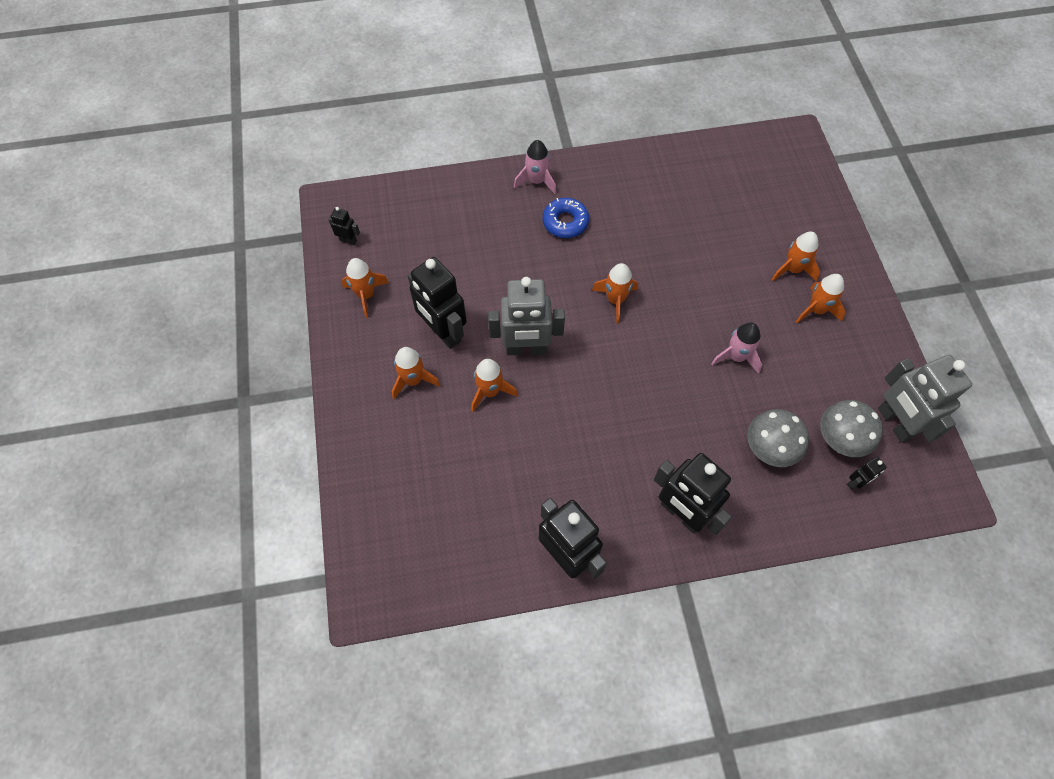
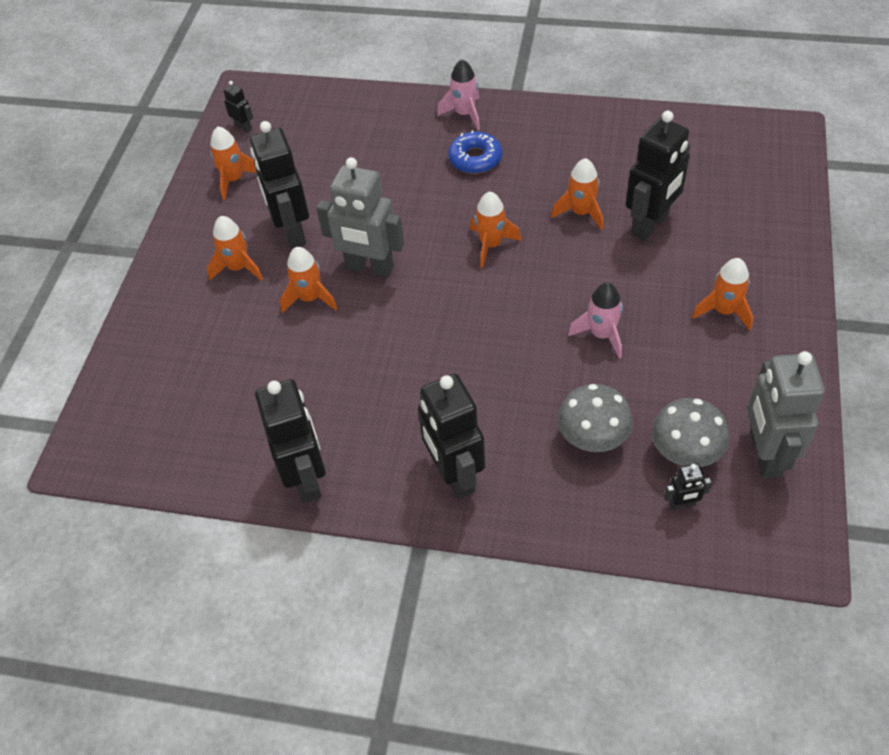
camera: 25 degrees right, 10 degrees down
orange rocket [771,231,820,282] -> orange rocket moved to [551,158,603,230]
none -> black robot [626,111,690,241]

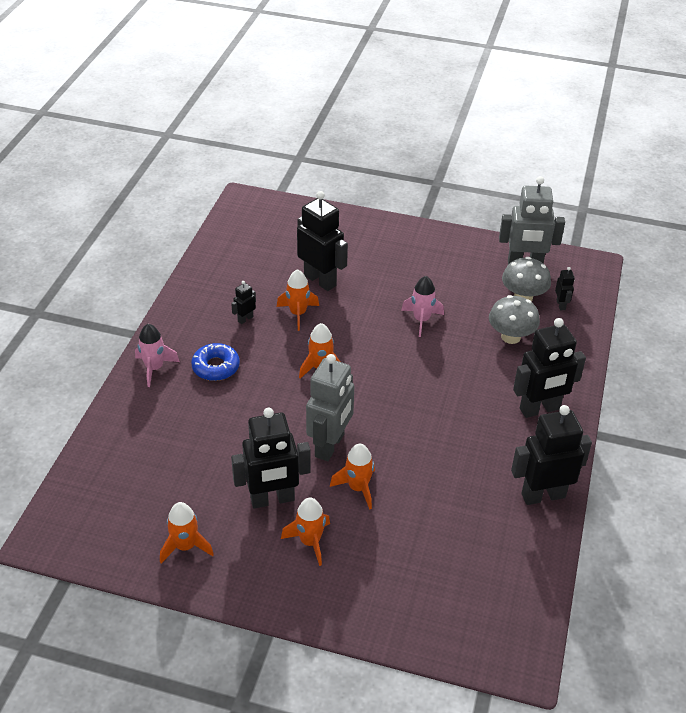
camera: 90 degrees left, 10 degrees down
black robot [224,81,253,133] -> black robot moved to [231,281,256,324]
orange rocket [692,258,753,330] -> none

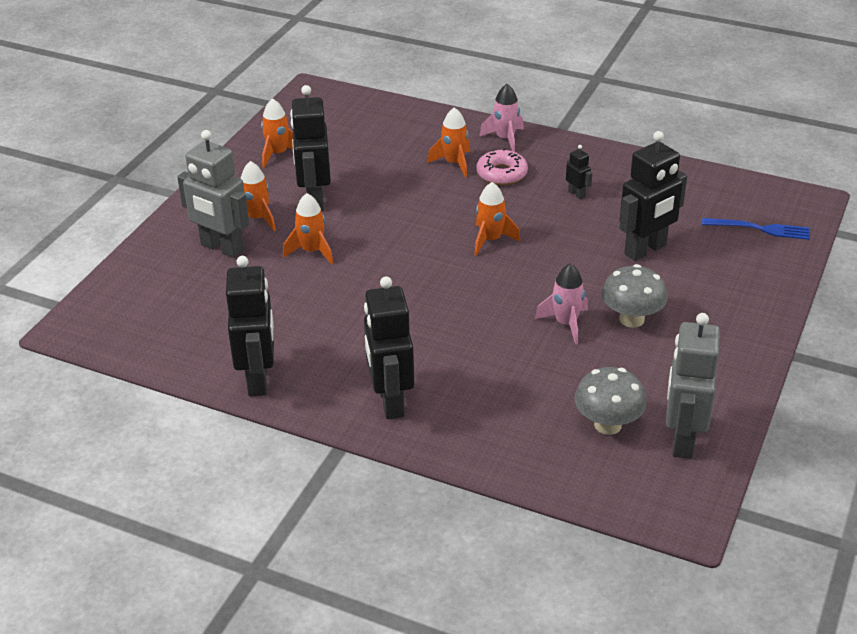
camera: 100 degrees right, 5 degrees down
blue donut [191,343,240,381] -> pink donut [476,148,528,185]
orange rocket [277,269,319,331] -> orange rocket moved to [427,107,470,178]
grey robot [306,354,354,461] -> grey robot moved to [177,130,249,258]
grey mushroom [489,295,540,344] -> grey mushroom moved to [602,264,667,328]
black robot [555,267,575,310] -> none
none -> blue fork [702,218,809,240]

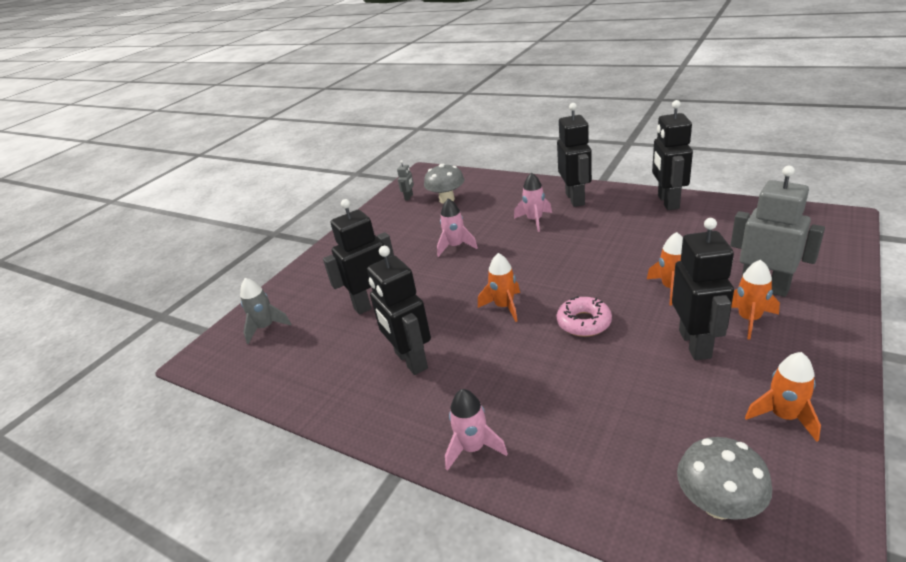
camera: 170 degrees left, 5 degrees down
orange rocket [427,107,470,178] -> none
pink donut [476,148,528,185] -> pink donut moved to [556,296,612,337]
black robot [566,145,592,200] -> black robot [367,246,431,375], size x2.24
grey mushroom [602,264,667,328] -> grey mushroom moved to [677,437,772,520]
grey robot [666,313,720,459] -> grey robot [397,160,414,200], size x0.45
blue fork [702,218,809,240] -> grey rocket [240,278,291,344]
none -> pink rocket [514,172,552,232]

